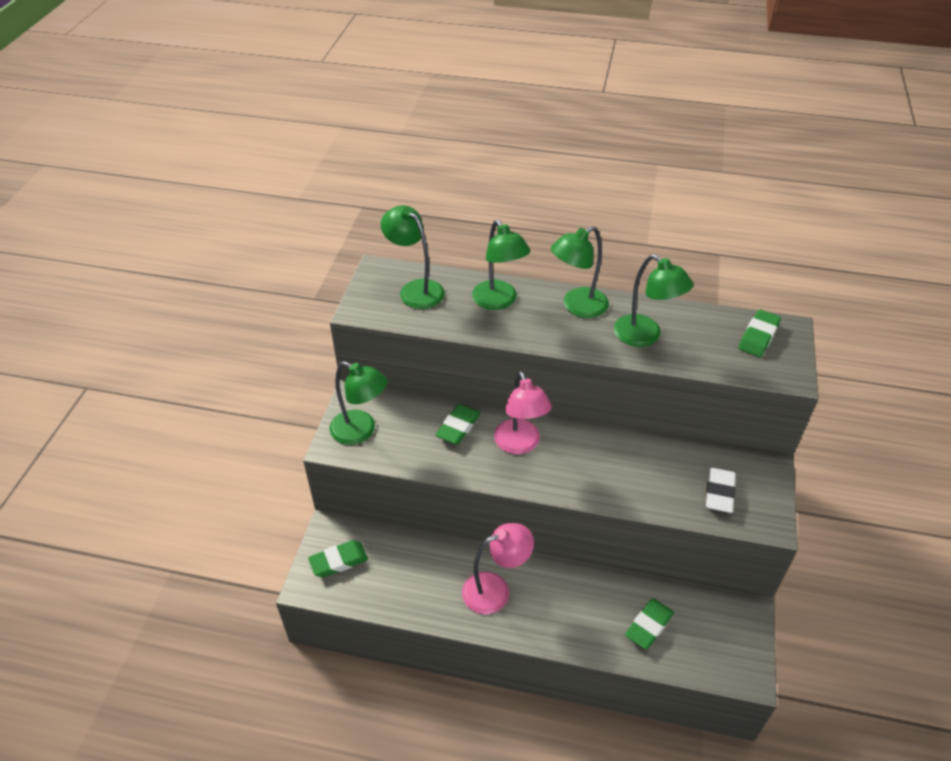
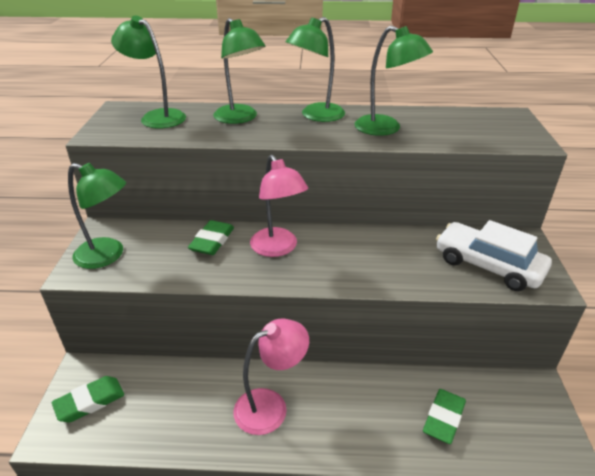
camera: 10 degrees left, 10 degrees down
white eraser [706,468,736,513] -> white car [436,220,552,291]
green eraser [738,309,781,357] -> none

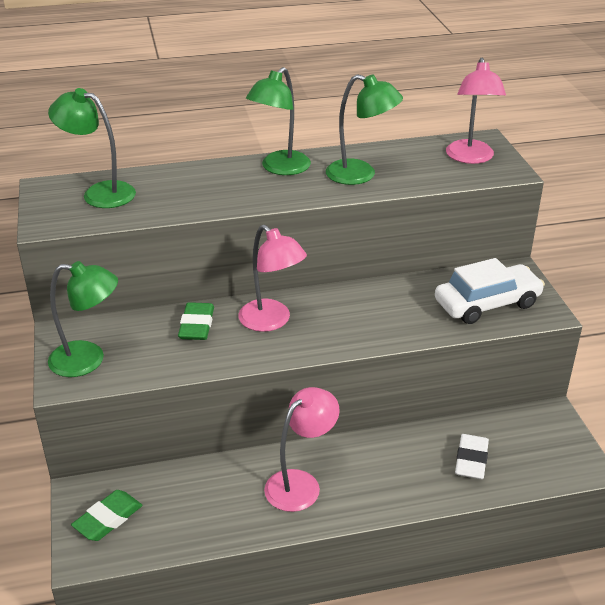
camera: 15 degrees left, 0 degrees up
green lamp [213,18,266,124] -> none
green eraser [423,389,466,444] -> white eraser [455,434,489,479]
white car [436,220,552,291] -> white car turned 135 degrees clockwise [435,258,545,324]
none -> pink lamp [446,58,506,164]

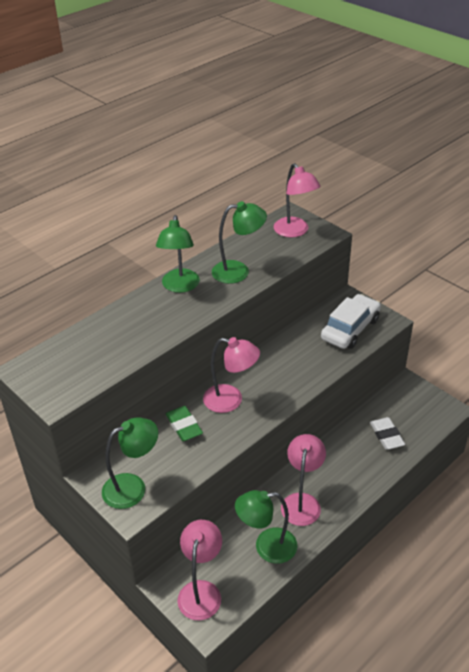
camera: 30 degrees left, 5 degrees up
green lamp [48,88,136,208] -> green lamp moved to [235,490,297,564]
green eraser [71,490,142,541] -> pink lamp [177,520,222,620]

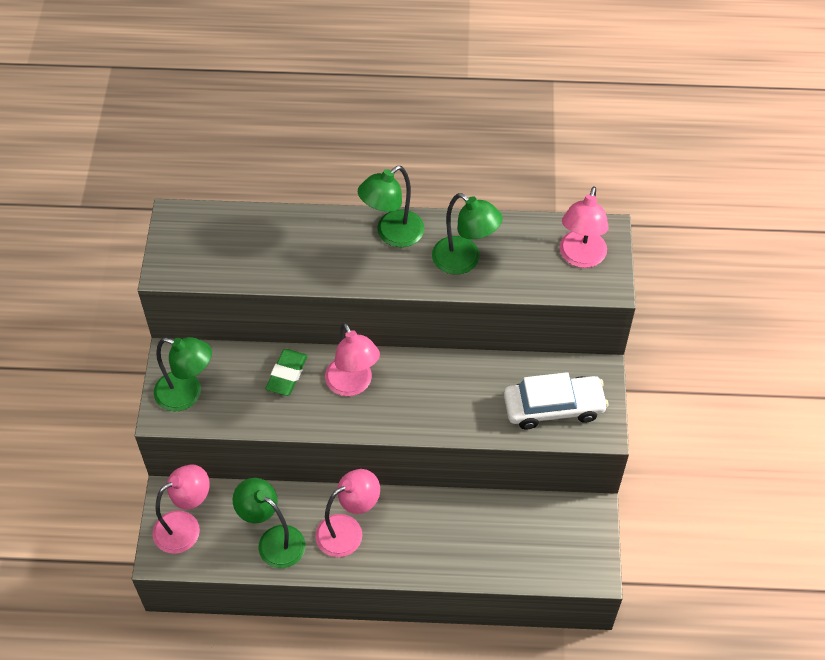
camera: 45 degrees right, 15 degrees up
white eraser [370,417,405,450] -> none

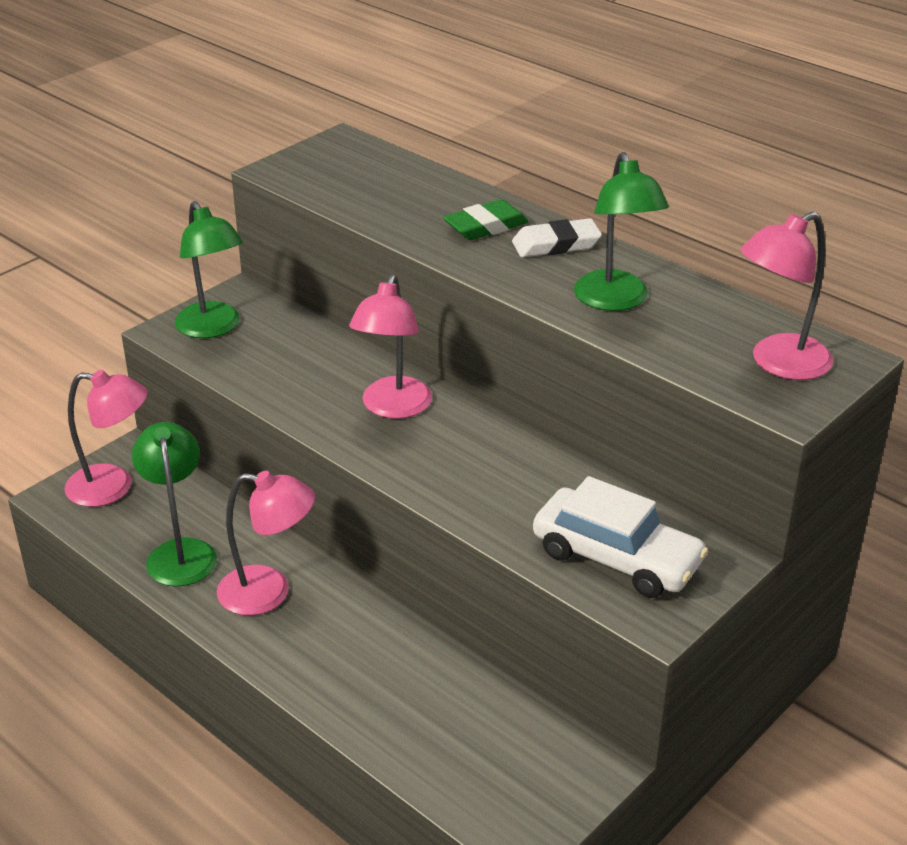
camera: 40 degrees right, 20 degrees down
green eraser [265,349,308,396] -> green eraser moved to [443,199,529,240]
green lamp [358,166,424,247] -> white eraser [512,218,602,257]

